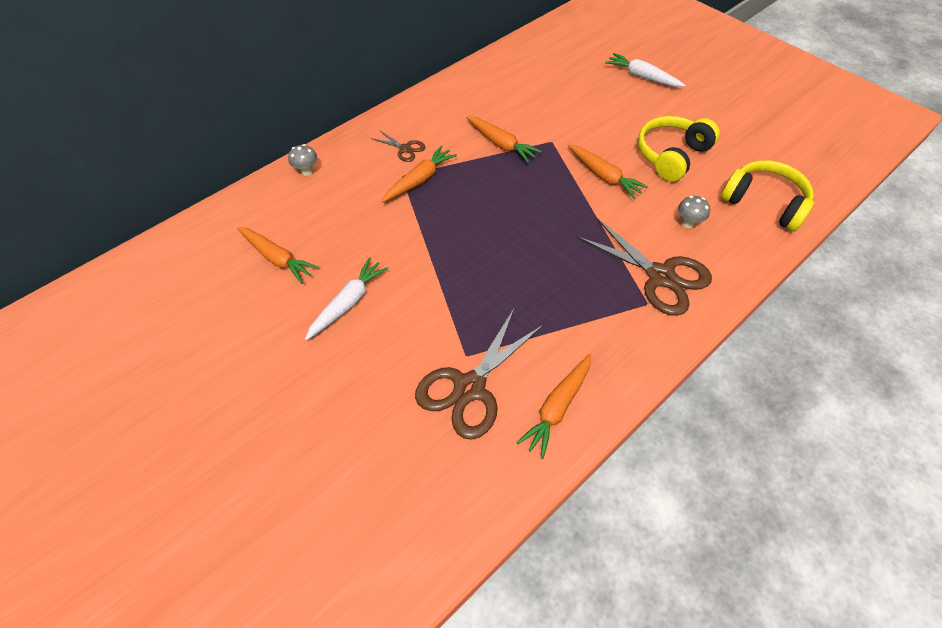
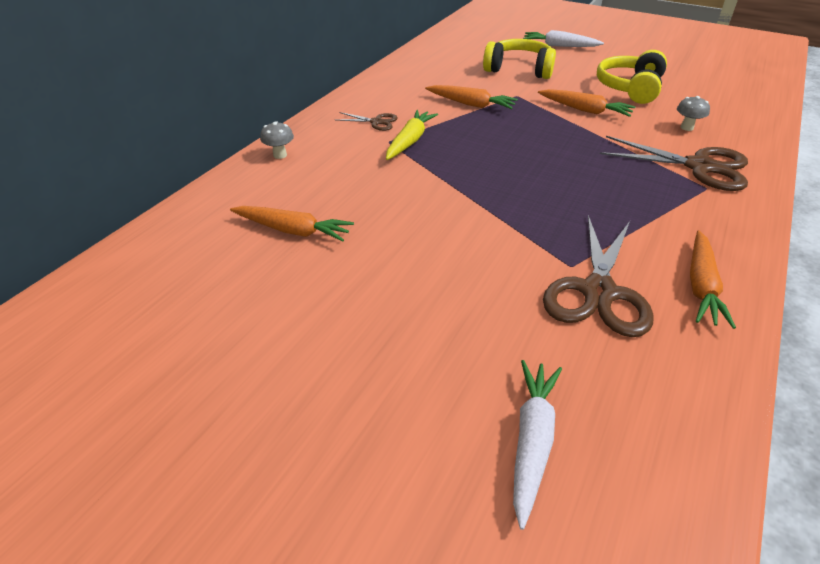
camera: 20 degrees left, 15 degrees down
white carrot [305,257,389,341] -> white carrot moved to [513,360,562,530]
orange carrot [382,145,457,202] -> yellow carrot [386,110,438,160]
yellow headphones [721,160,814,231] -> yellow headphones moved to [483,39,556,79]

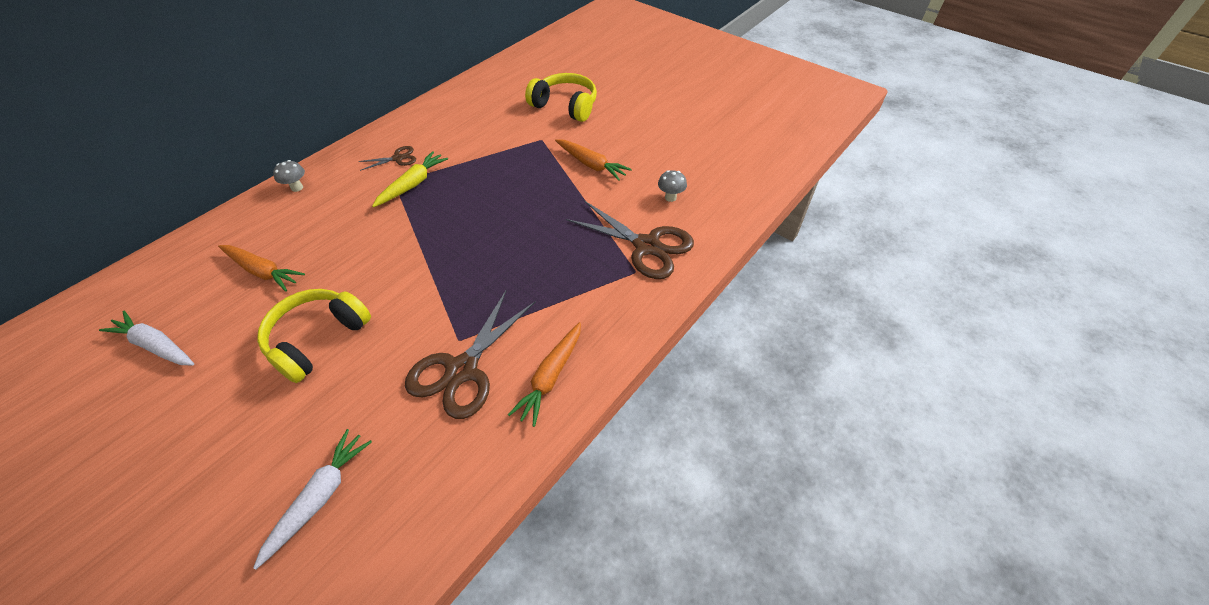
camera: 10 degrees right, 10 degrees up
brown scissors [338,112,398,131] -> brown scissors turned 45 degrees counterclockwise [358,146,416,171]
orange carrot [425,85,518,109] -> none
white carrot [523,30,604,47] -> white carrot moved to [99,311,194,365]
yellow headphones [597,50,667,104] -> yellow headphones moved to [257,289,371,383]

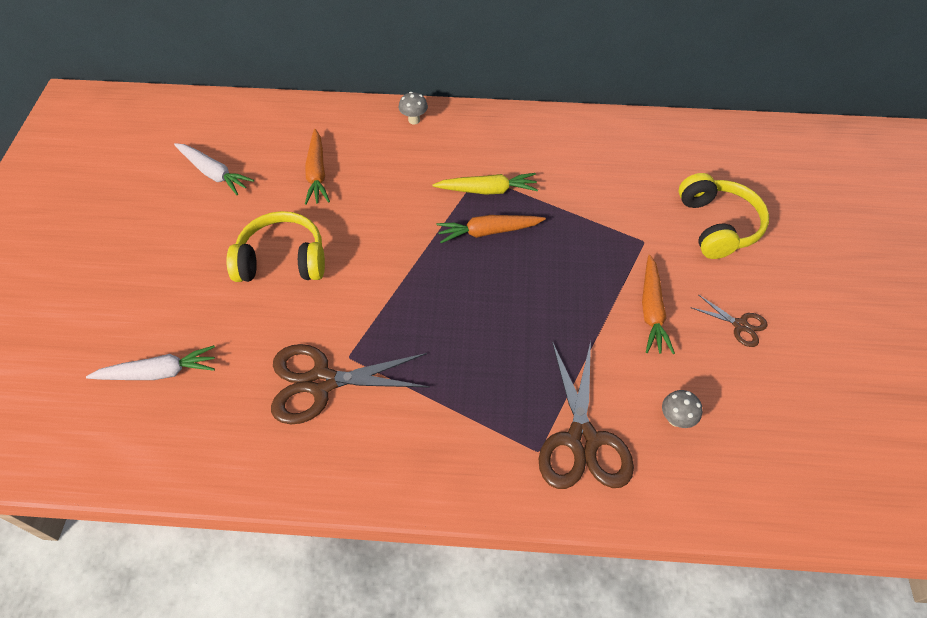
camera: 55 degrees right, 5 degrees up
white carrot [99,311,194,365] -> white carrot turned 135 degrees clockwise [174,143,254,195]
brown scissors [358,146,416,171] -> brown scissors moved to [691,294,768,347]
orange carrot [508,322,581,427] -> orange carrot moved to [436,215,546,243]

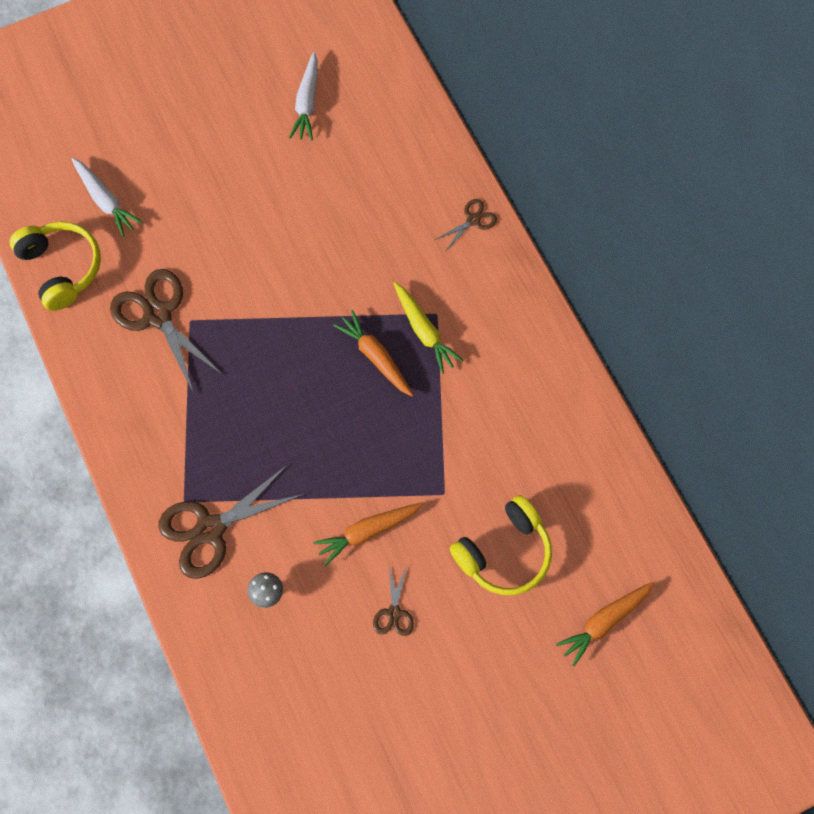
camera: 60 degrees right, 15 degrees up
yellow headphones [226,211,325,282] -> yellow headphones moved to [10,222,101,311]
orange carrot [305,129,330,205] -> orange carrot moved to [556,582,654,666]
grey mushroom [399,92,428,125] -> brown scissors [435,199,497,250]

